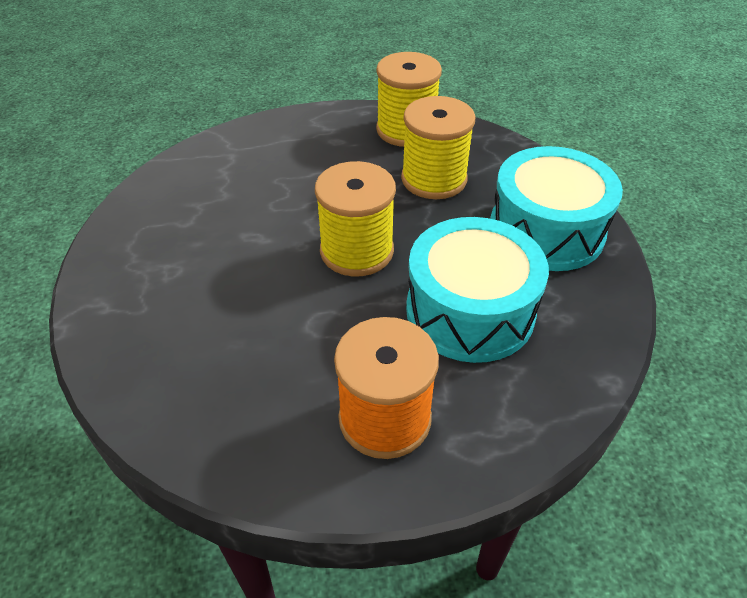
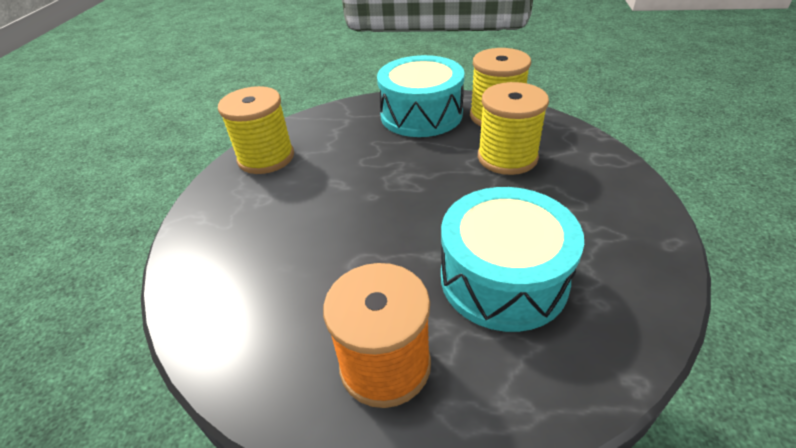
camera: 20 degrees right, 5 degrees down
yellow spool [315,161,396,277] -> yellow spool moved to [218,86,294,174]
turquoise drum [490,146,623,271] -> turquoise drum moved to [377,55,465,137]

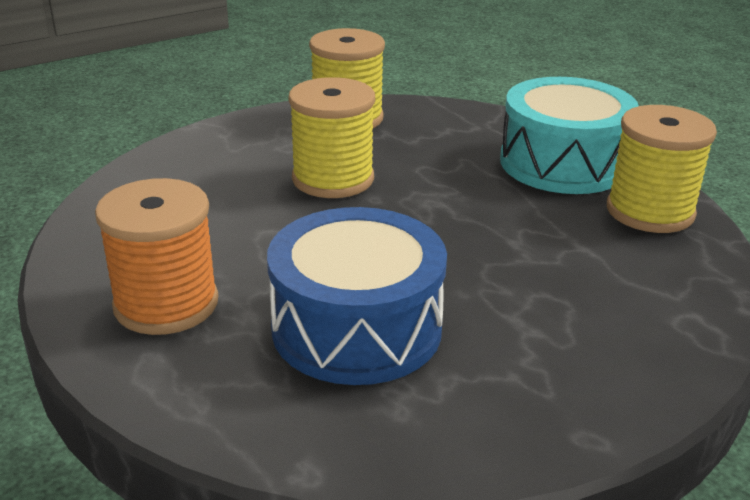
camera: 45 degrees right, 10 degrees down
turquoise drum [441,187,584,332] -> blue drum [267,207,447,385]
yellow spool [478,82,549,175] -> yellow spool moved to [289,77,375,198]

